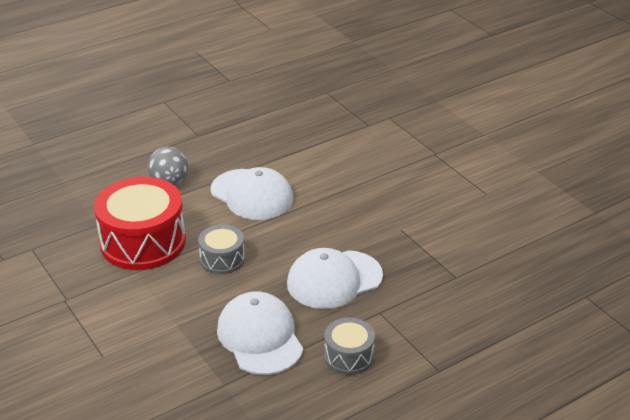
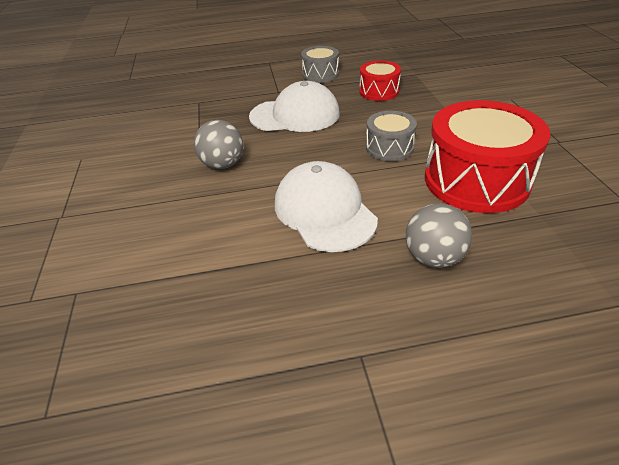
camera: 155 degrees left, 5 degrees up
white cap [217,292,303,375] -> red drum [359,60,401,101]
none -> grey ball [194,120,243,169]

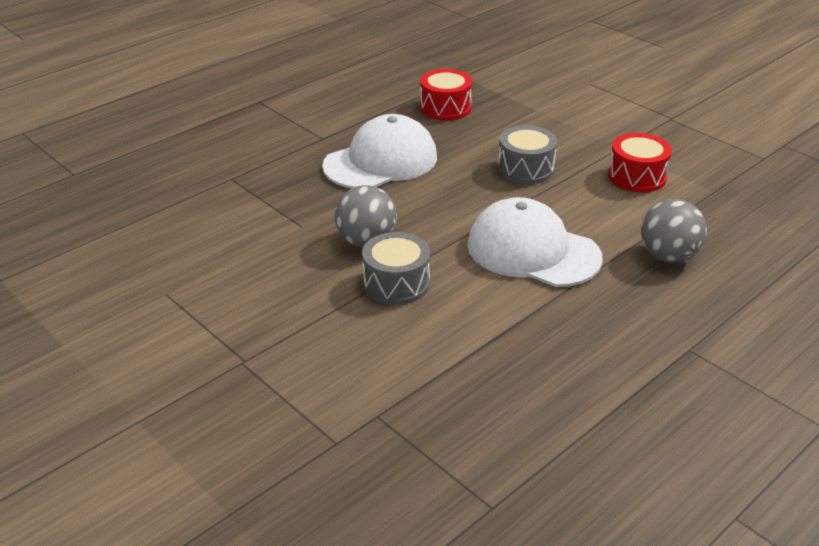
camera: 35 degrees left, 5 degrees down
grey drum [301,46,339,83] -> grey drum moved to [362,232,430,305]
red drum [425,100,550,213] -> red drum [608,133,672,193], size x0.52

